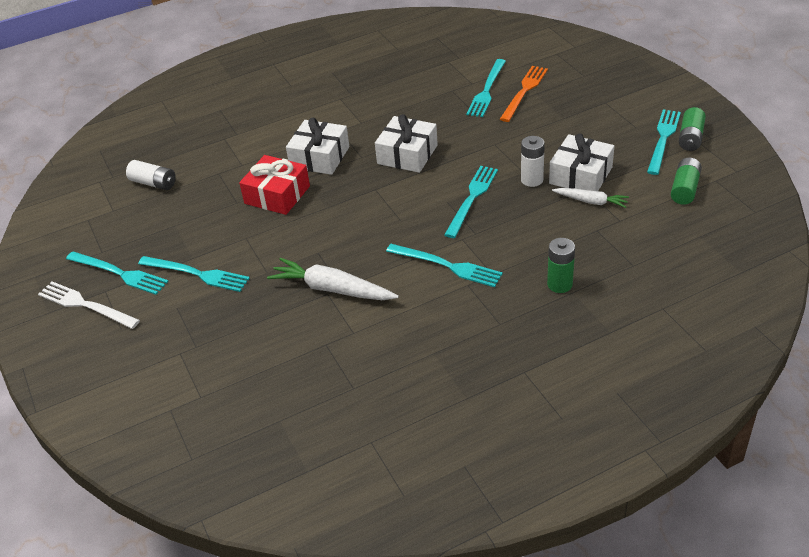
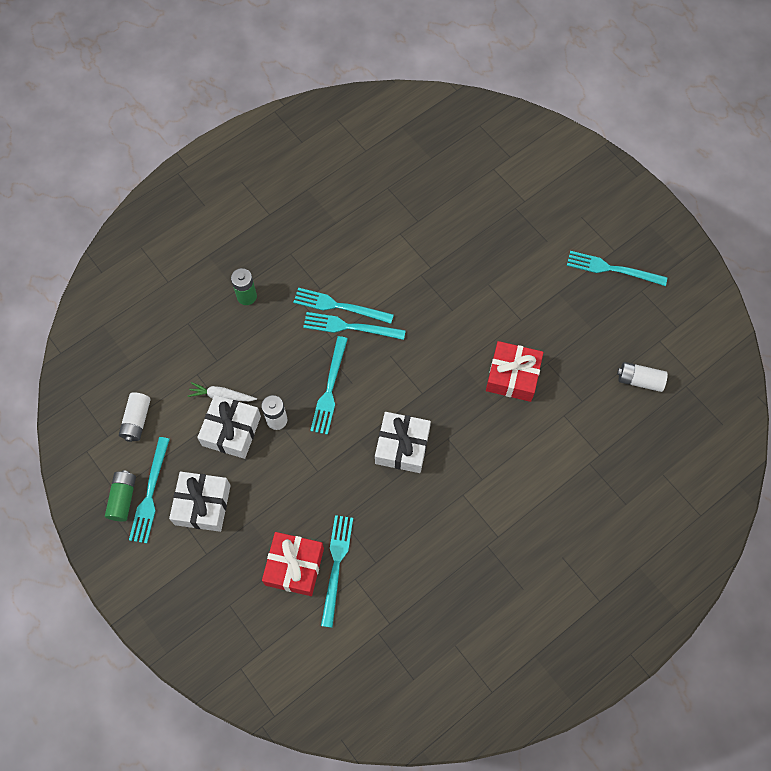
camera: 165 degrees right, 25 degrees up
white fork [38,281,140,329] -> none
turquoise fork [138,256,250,292] -> turquoise fork moved to [303,312,406,340]
white carrot [267,258,399,300] -> none
white gift [286,118,349,175] -> white gift moved to [169,472,231,532]
orange fork [500,66,548,122] -> red gift [262,532,324,596]
green battery [671,158,702,205] -> white battery [119,392,151,442]

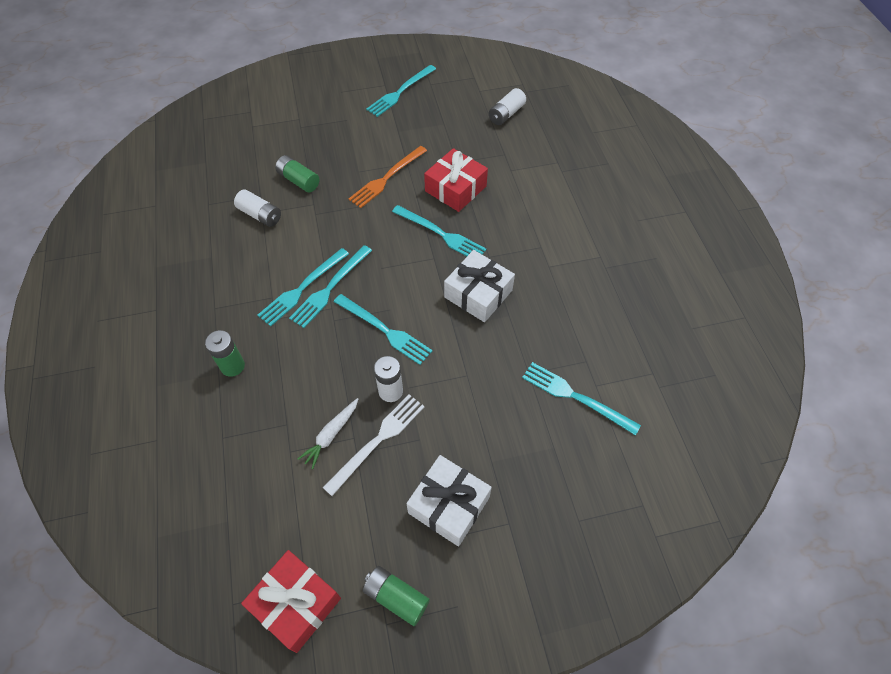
camera: 65 degrees left, 10 degrees down
white battery [119,392,151,442] -> white battery moved to [234,189,281,227]
turquoise fork [129,437,170,543] -> turquoise fork moved to [392,205,487,256]
white gift [197,395,261,459] -> white fork [322,394,425,496]
red gift [262,532,324,596] -> red gift moved to [241,550,341,653]
none -> green battery [275,155,319,193]
none -> orange fork [349,146,427,208]

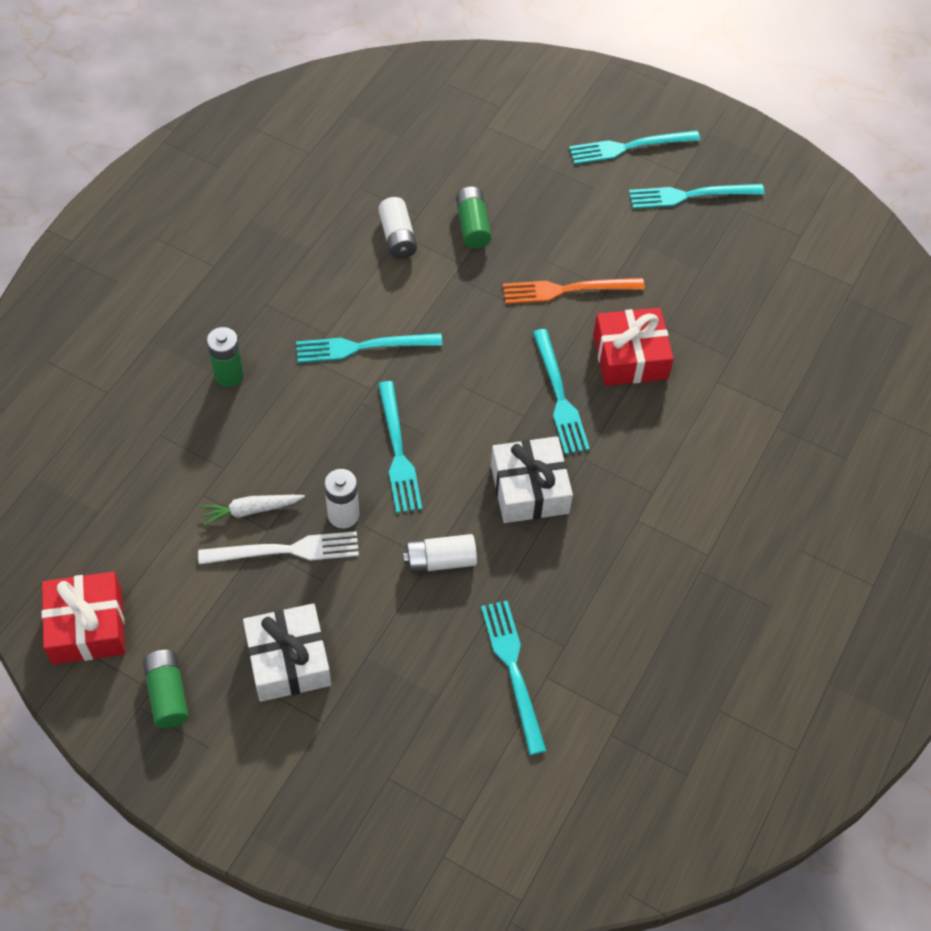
camera: 40 degrees right, 0 degrees up
turquoise fork [289,245,372,328] -> turquoise fork moved to [569,130,700,164]
white battery [489,88,526,125] -> white battery moved to [403,534,477,573]

